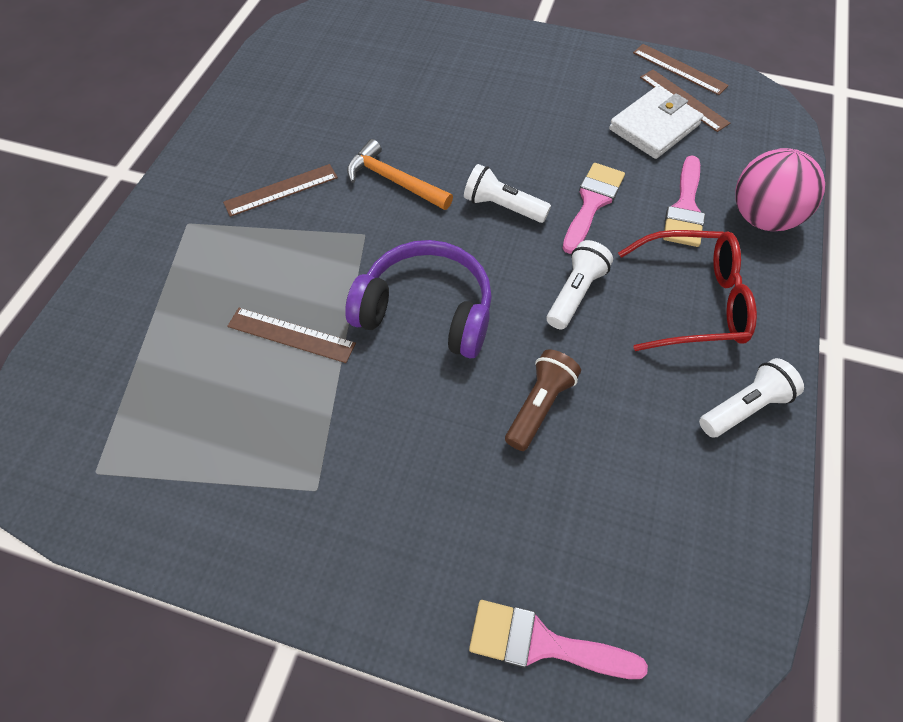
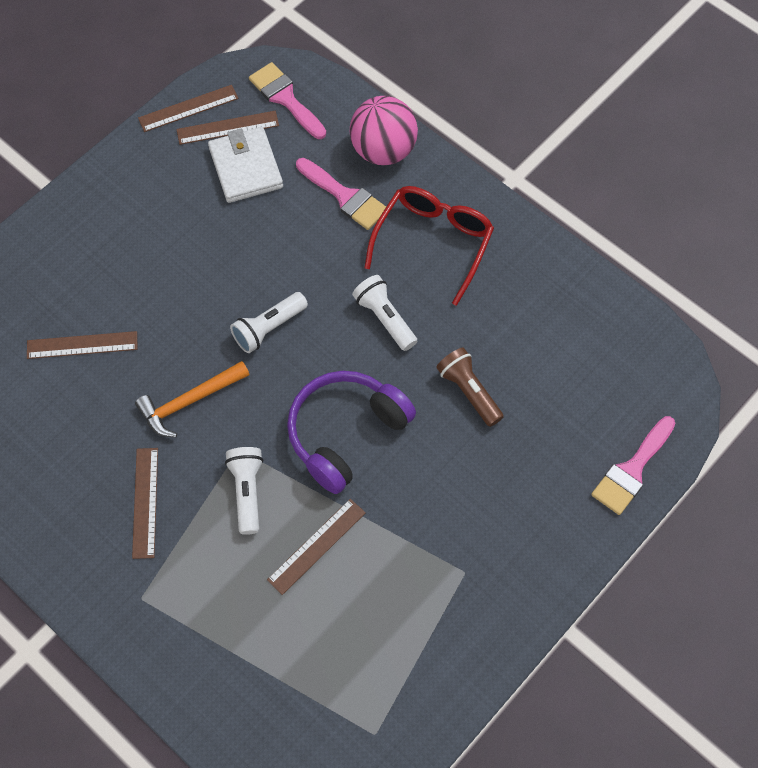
camera: 65 degrees left, 5 degrees up
pink brush [562,163,625,254] -> pink brush moved to [249,62,326,139]
white flashlight [699,358,804,438] -> white flashlight moved to [225,447,263,535]
none -> brown ruler [27,331,137,359]

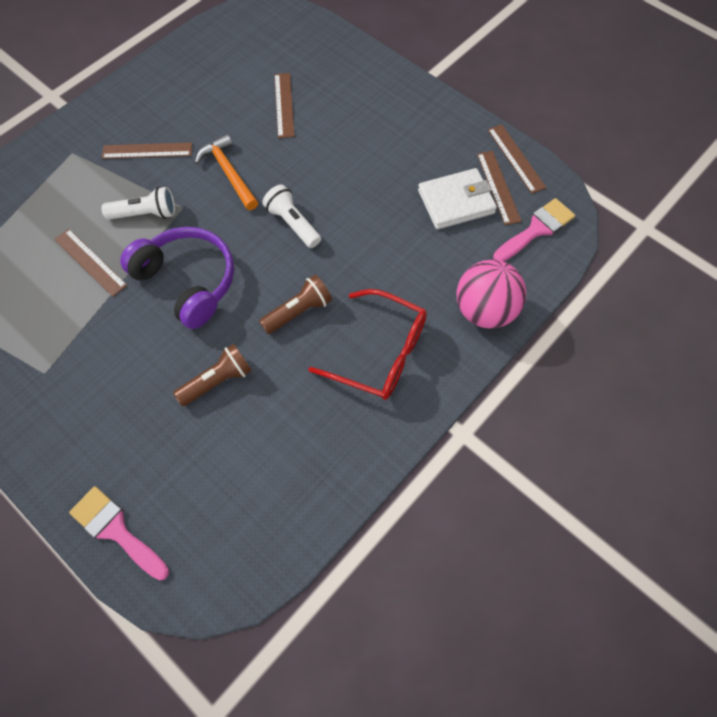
camera: 90 degrees right, 0 degrees up
pink brush [296,158,386,230] -> none
white flashlight [352,275,417,351] -> brown flashlight [259,275,332,334]

